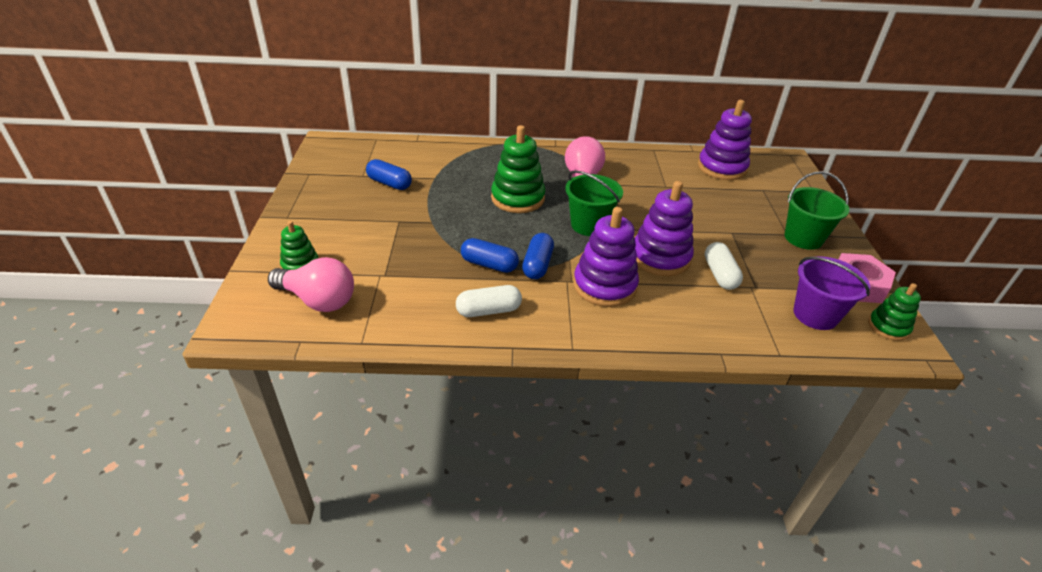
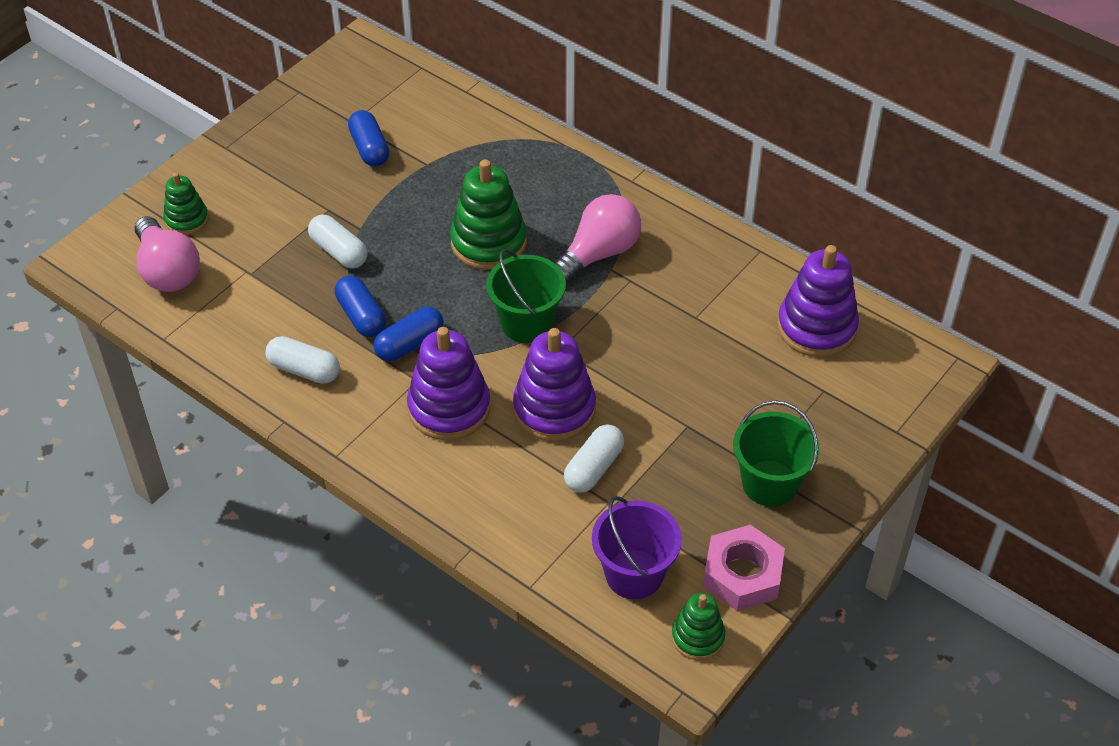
camera: 40 degrees right, 10 degrees up
none -> white capsule [308,215,368,269]

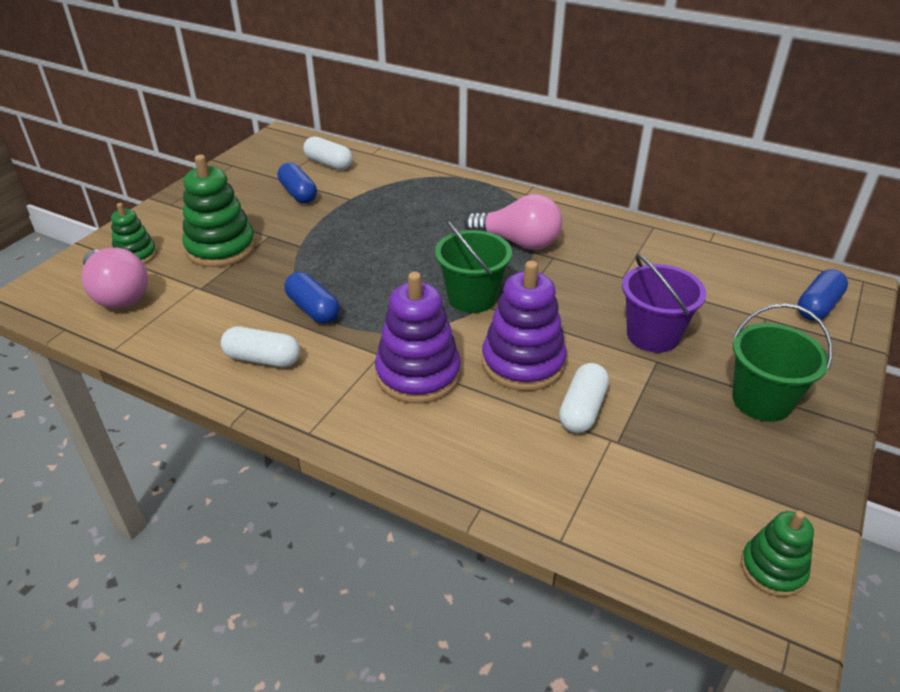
camera: 10 degrees left, 10 degrees down
white capsule [308,215,368,269] -> white capsule moved to [303,136,353,170]
blue capsule [373,307,444,361] -> blue capsule moved to [797,269,848,321]
green stacking toy [450,160,527,270] -> green stacking toy moved to [183,155,256,267]
pink light bulb [555,194,641,284] -> pink light bulb turned 75 degrees clockwise [464,194,562,250]
purple bucket [592,496,682,599] -> purple bucket moved to [622,254,706,353]
pink nut [703,525,785,611] -> none
purple stacking toy [777,245,859,357] -> none

